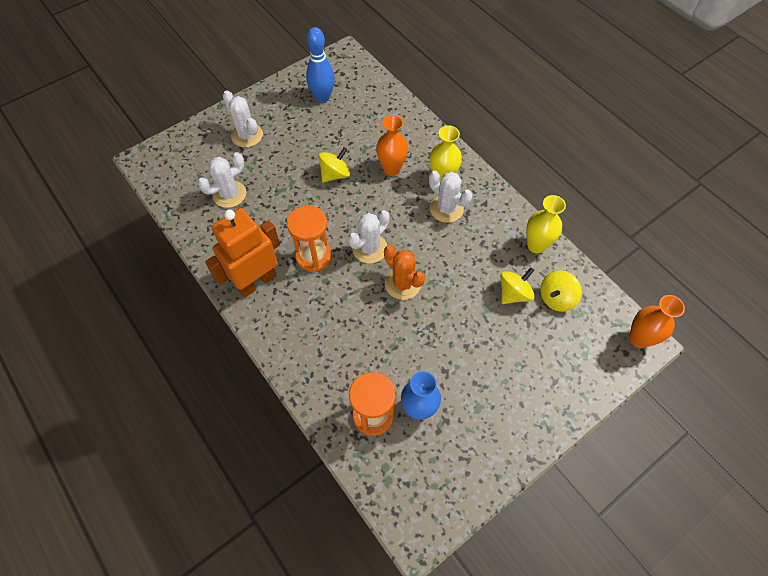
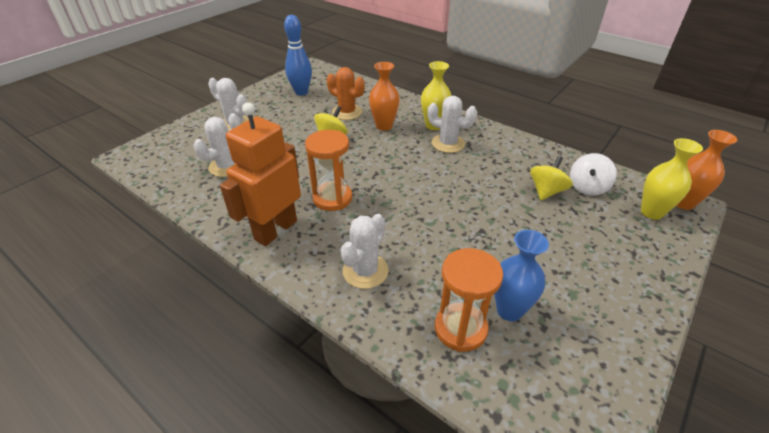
camera: 15 degrees left, 20 degrees down
white cactus [348,210,390,264] -> white cactus moved to [341,214,389,289]
orange cactus [384,245,425,300] -> orange cactus moved to [327,67,365,120]
yellow vase [526,195,566,253] -> yellow vase moved to [641,138,703,220]
yellow spinning top [540,270,582,312] -> white spinning top [570,153,617,196]

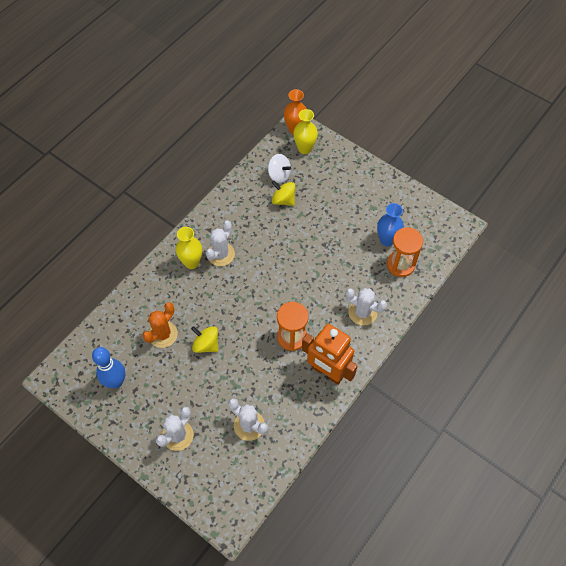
camera: 90 degrees left, 20 degrees up
orange vase [369,62,400,131] -> none

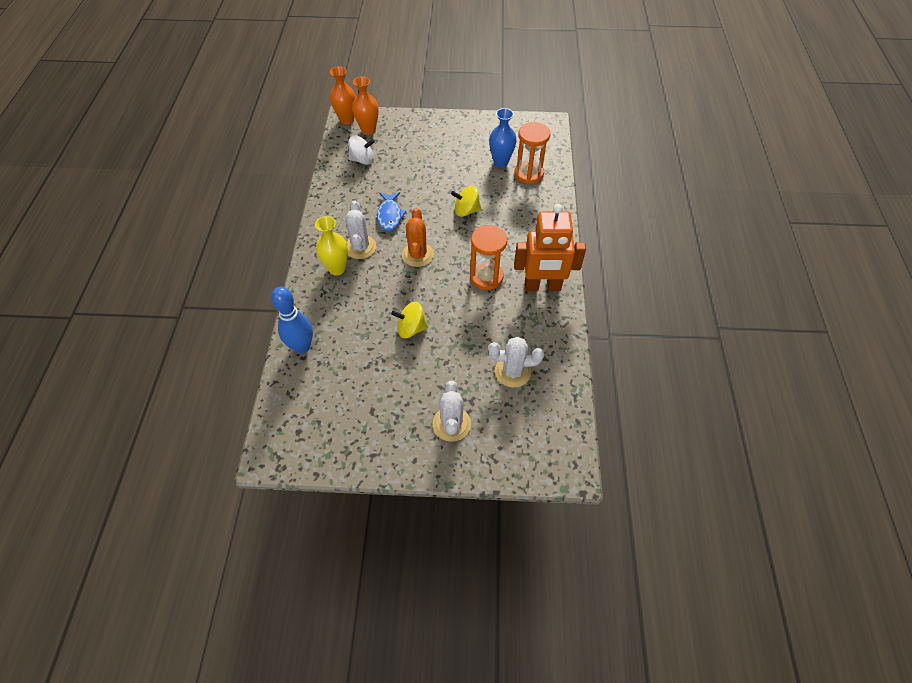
camera: 35 degrees left, 5 degrees down
blue bowling pin [92,347,125,388] -> blue bowling pin moved to [271,287,313,354]
orange cactus [142,302,178,348] -> orange cactus moved to [402,208,434,267]
yellow spinning top [272,181,295,206] -> yellow spinning top moved to [451,185,481,217]
yellow vase [293,109,318,154] -> orange vase [352,76,379,135]
white cactus [345,288,387,326] -> none
none -> blue fish [377,192,407,231]

